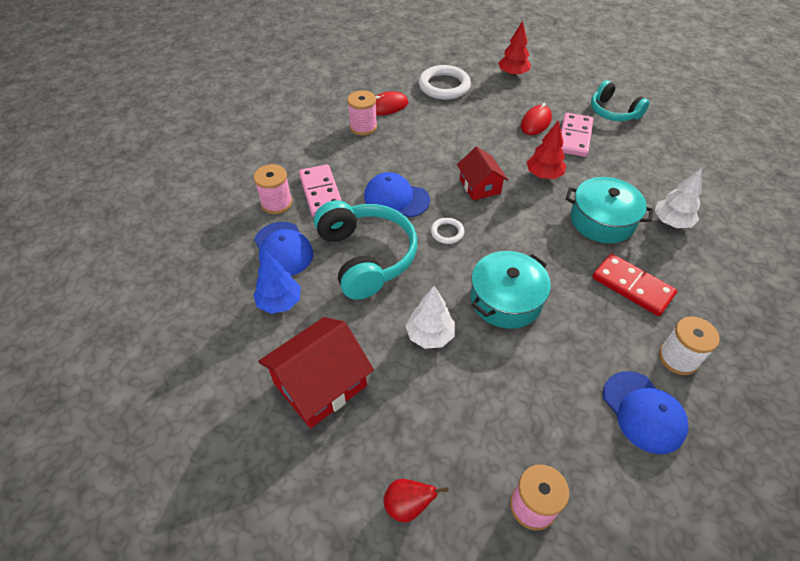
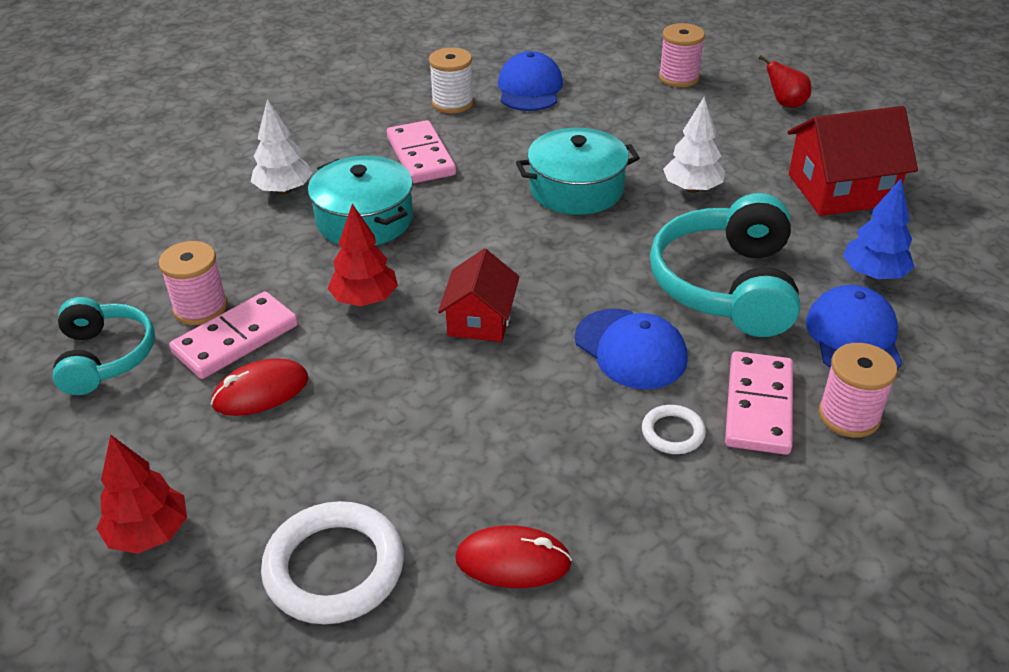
camera: 150 degrees left, 10 degrees down
pink spool [347,90,377,135] -> pink spool moved to [159,241,228,325]
white ring [431,218,464,244] -> white ring moved to [642,405,706,454]
red domino [592,254,677,316] -> pink domino [387,120,456,183]

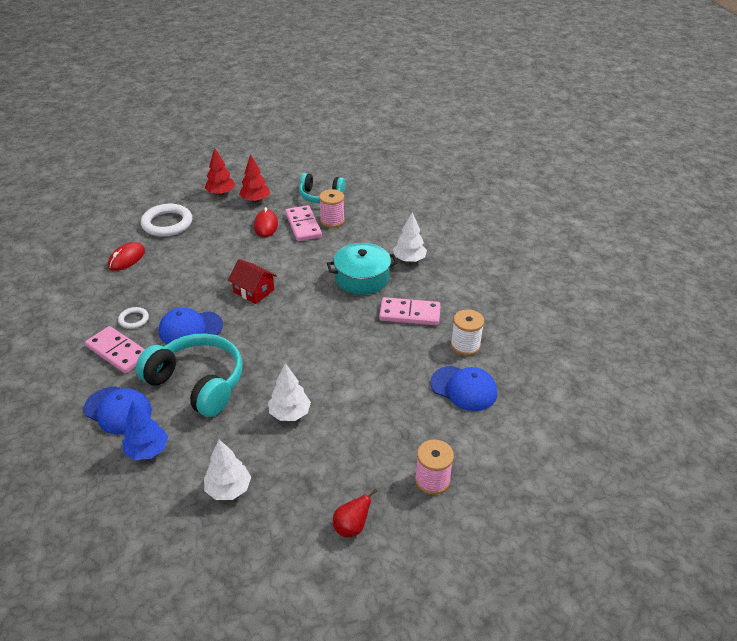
camera: 115 degrees right, 0 degrees up
red tree [327,204,398,306] -> red tree moved to [239,154,270,202]
turquoise pot [516,128,640,215] -> none
red house [787,106,918,216] -> white tree [204,440,251,500]
pink spool [819,343,897,438] -> none

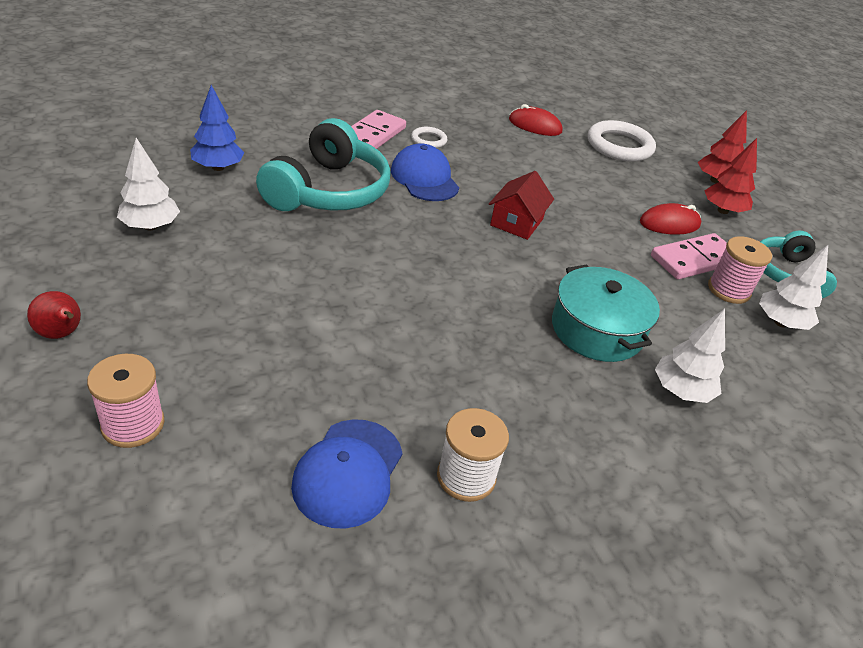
camera: 75 degrees right, 0 degrees up
blue cap [83,386,152,435] -> none
white tree [268,363,311,421] -> white tree moved to [759,245,828,330]
pink domino [379,297,441,326] -> none

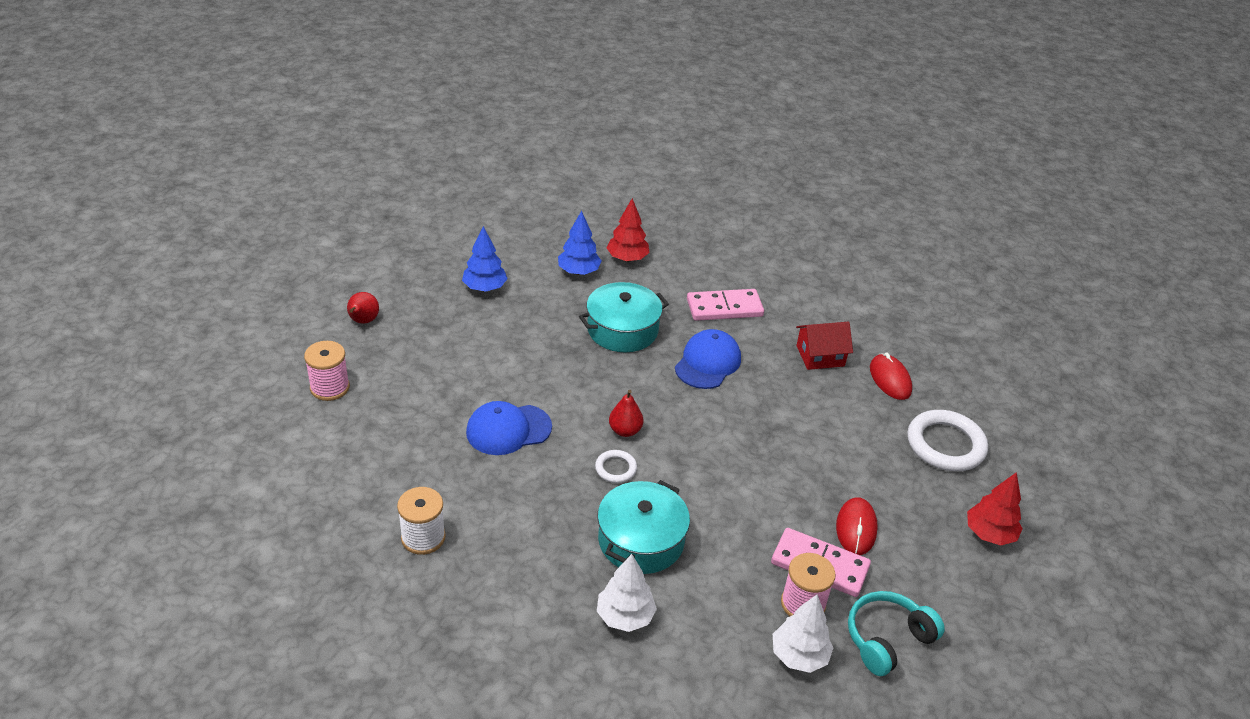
camera: 55 degrees right, 0 degrees up
white tree [117,138,180,230] -> blue tree [462,226,508,291]
turquoise headphones [256,118,391,211] -> turquoise pot [579,282,669,352]
blue cap [291,419,403,529] -> blue cap moved to [466,401,552,455]
white ring [411,127,447,148] -> white ring moved to [595,450,637,483]
red house [489,171,554,240] -> red house moved to [796,321,853,370]
red mouse [640,203,701,235] -> red mouse turned 60 degrees clockwise [836,497,878,555]
red tree [704,138,757,214] -> red tree moved to [607,198,650,262]
none -> red pear [609,390,643,437]

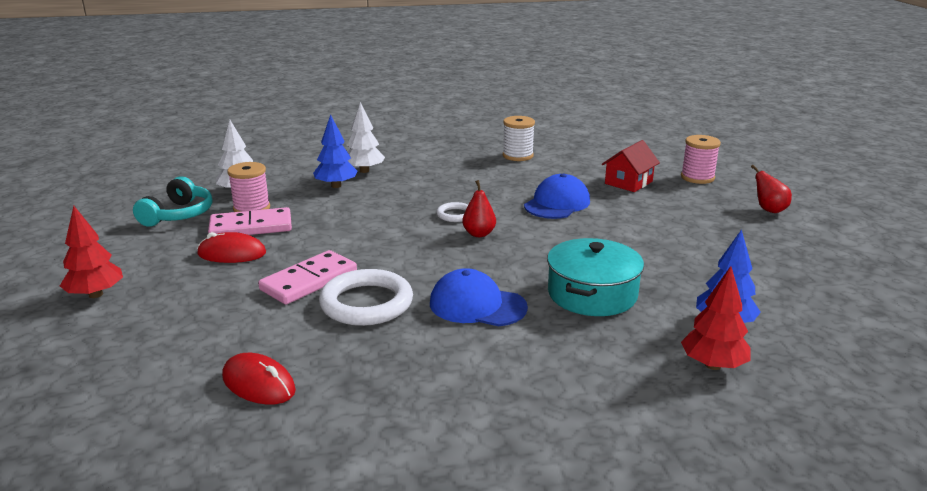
camera: 145 degrees right, 15 degrees down
blue tree [462,226,508,291] -> blue tree moved to [313,114,357,188]
turquoise pot [597,480,690,574] -> none
blue cap [675,329,741,389] -> blue cap turned 120 degrees clockwise [430,268,528,326]
pink domino [687,289,764,321] -> pink domino moved to [258,250,357,304]
red house [796,321,853,370] -> red house moved to [602,140,660,192]
red mouse [836,497,878,555] -> red mouse turned 60 degrees counterclockwise [197,232,266,263]
white ring [908,410,988,471] -> white ring moved to [319,269,413,326]

